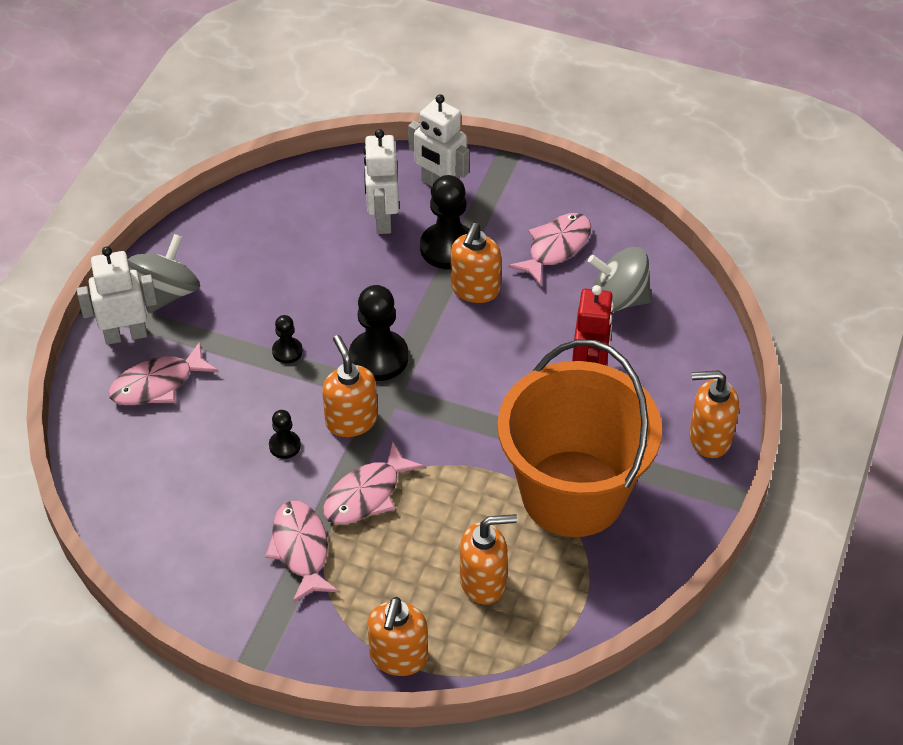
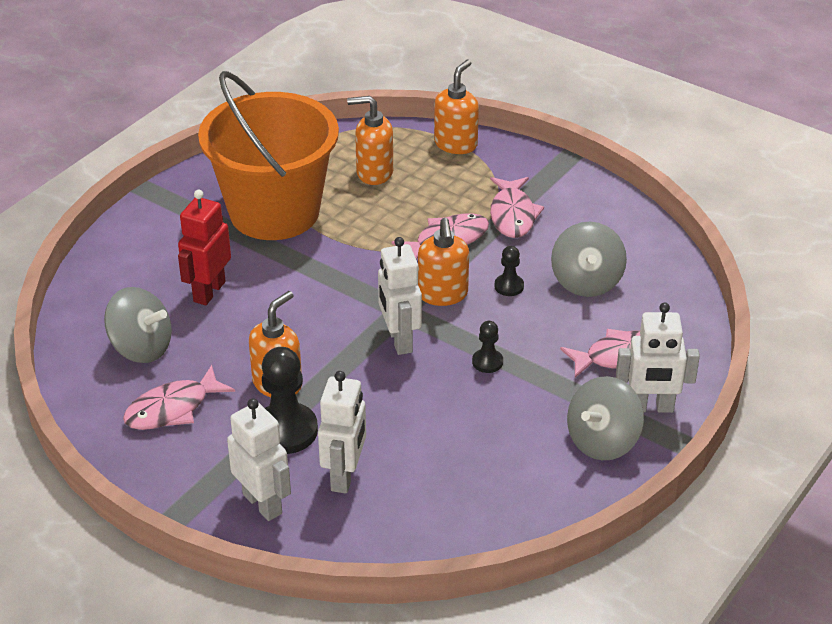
camera: 165 degrees left, 10 degrees down
black pawn [349,285,409,381] -> white robot [378,237,422,355]
orange soap dispenser [689,370,739,458] -> none
none -> grey spinning top [551,222,627,297]

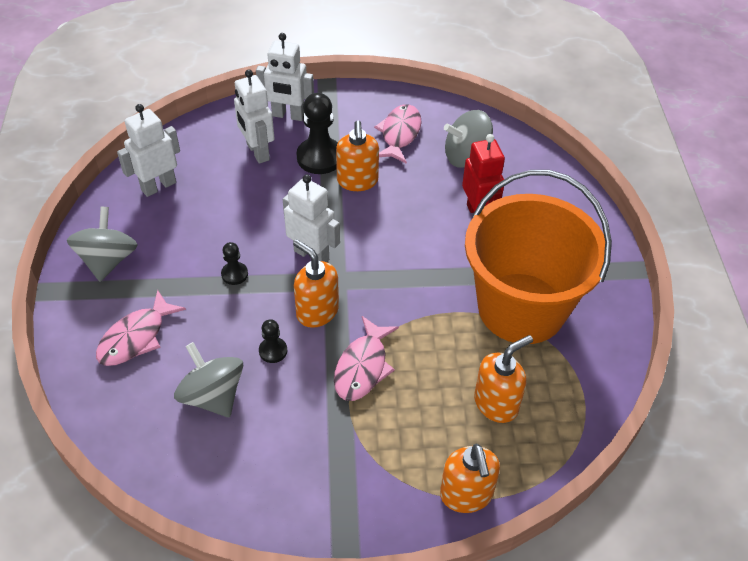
camera: 140 degrees right, 10 degrees up
pink fish [490,177,544,238] -> none
white robot [616,302,700,413] -> white robot moved to [117,104,180,197]

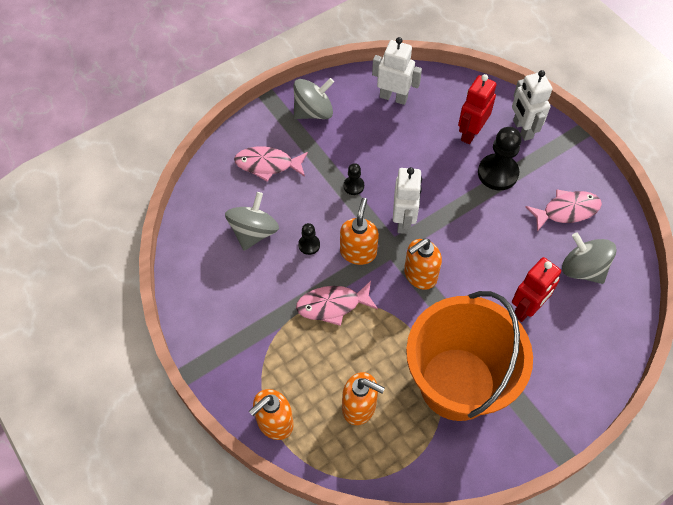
camera: 60 degrees right, 10 degrees up
white robot [234,69,275,164] -> red robot [458,74,497,144]
orange soap dispenser [336,121,379,191] -> orange soap dispenser moved to [404,239,442,290]

